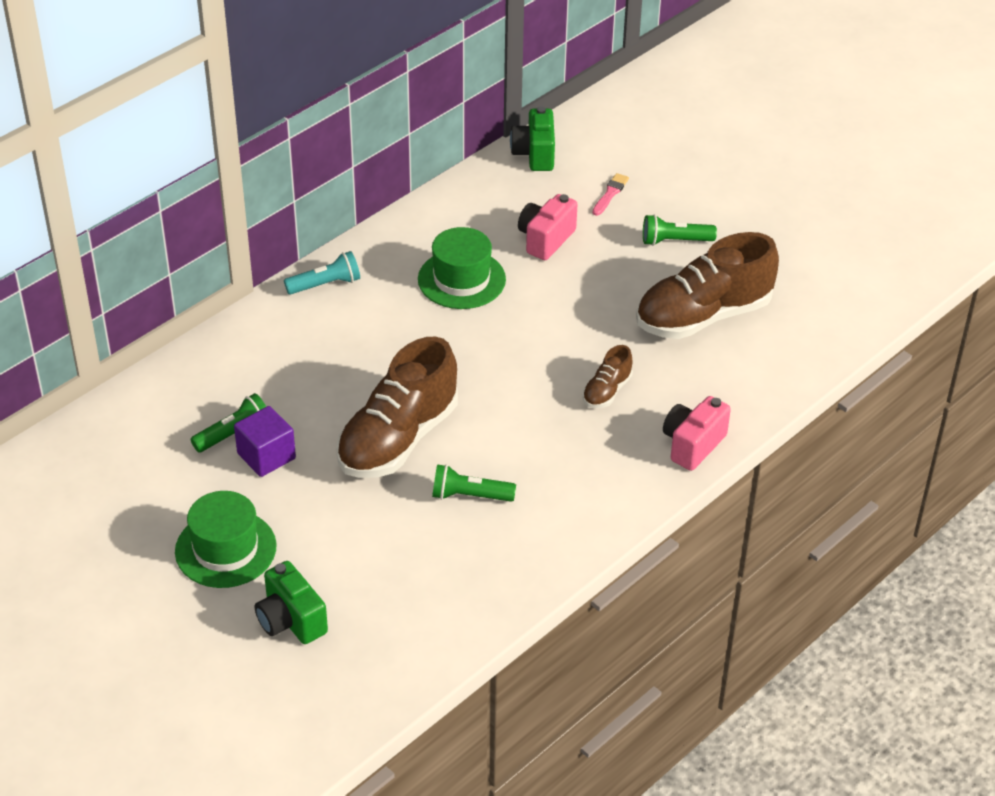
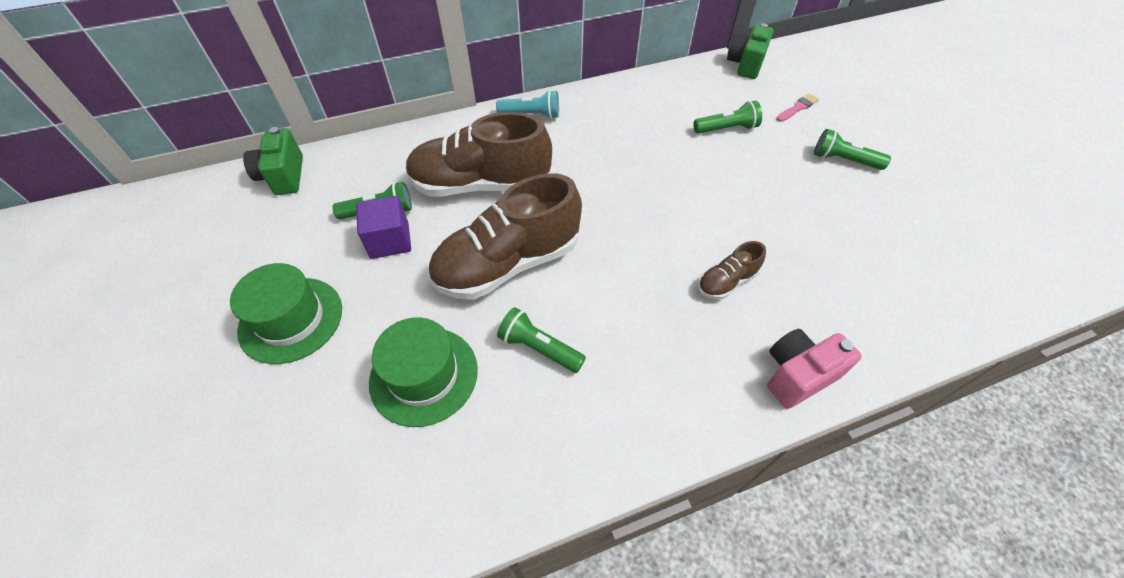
camera: 25 degrees right, 10 degrees up
green camera [255,561,328,644] -> green camera moved to [243,127,303,195]
green hat [418,227,506,309] -> green hat moved to [369,317,478,427]
pink camera [518,194,577,260] -> green flashlight [693,101,762,134]
brown shoe [636,232,779,339] -> brown shoe moved to [406,112,552,196]

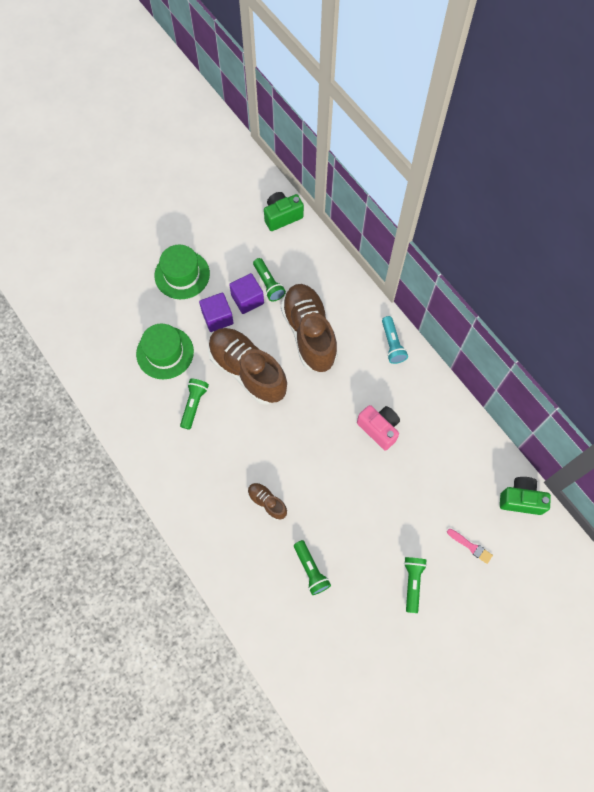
camera: 75 degrees right, 15 degrees up
green flashlight [693,101,762,134] -> green flashlight moved to [294,540,331,595]
pink camera [767,329,862,409] -> pink camera moved to [357,405,400,450]
none -> purple cube [199,292,234,332]

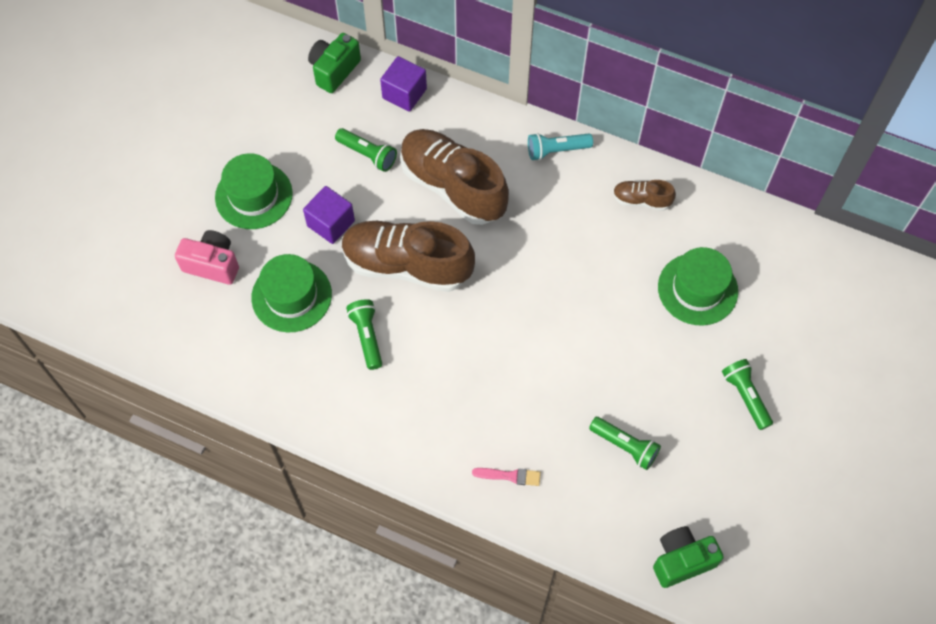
camera: 30 degrees left, 5 degrees down
purple cube [229,273,264,314] -> purple cube moved to [380,56,427,112]
brown shoe [248,483,287,520] -> brown shoe moved to [613,180,676,211]
pink camera [357,405,400,450] -> pink camera moved to [175,230,239,285]
turquoise flashlight [382,316,408,364] -> turquoise flashlight turned 120 degrees clockwise [528,133,593,161]
pink brush [447,529,493,564] -> pink brush moved to [472,468,541,486]
green camera [500,477,551,515] -> green camera moved to [653,526,724,588]
none -> green hat [658,247,738,325]

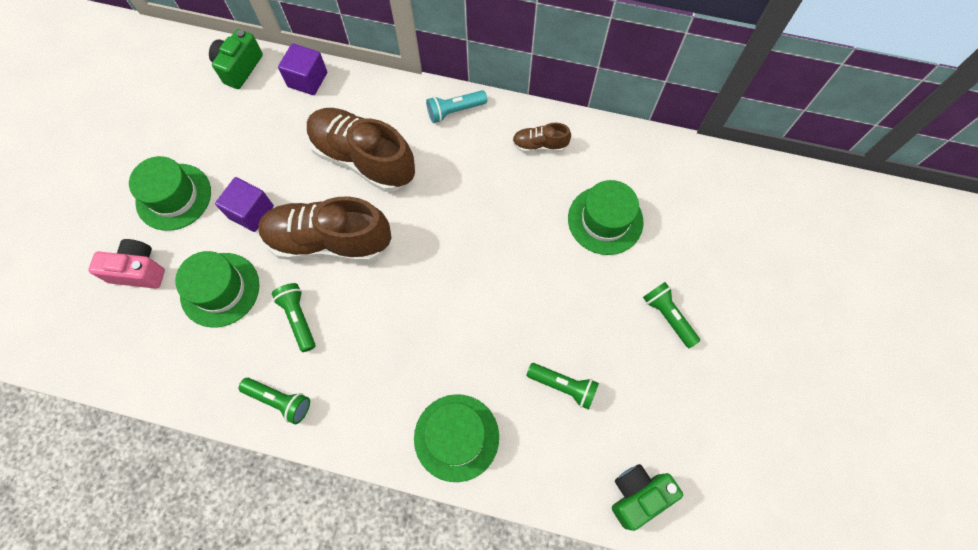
camera: 10 degrees left, 5 degrees up
green flashlight [335,128,397,172] -> green flashlight moved to [239,378,310,424]
pink brush [472,468,541,486] -> green hat [414,394,499,482]

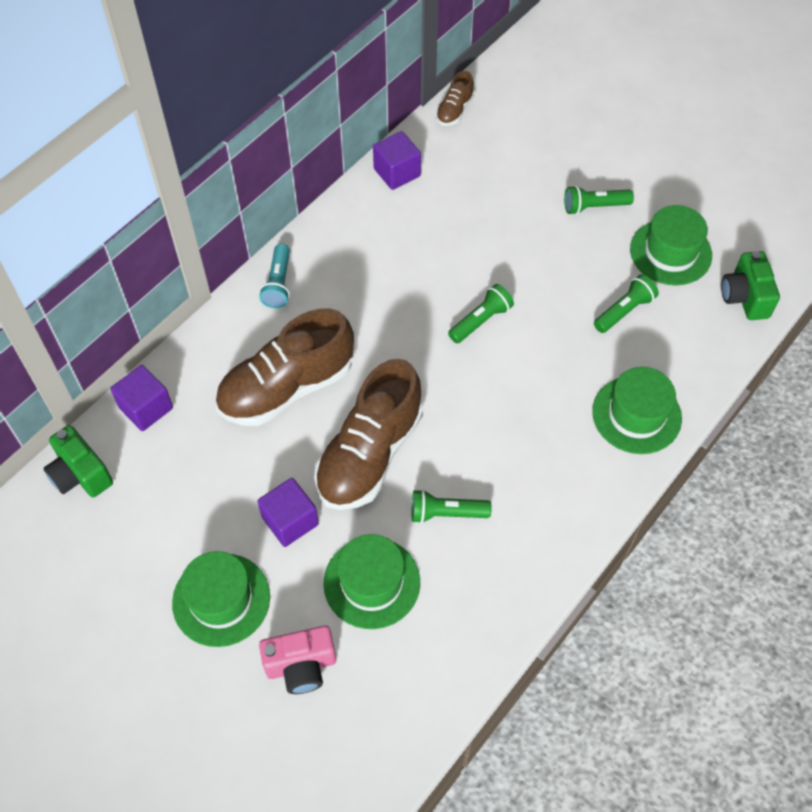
camera: 65 degrees left, 10 degrees down
pink camera [88,239,165,289] -> pink camera turned 135 degrees counterclockwise [259,625,336,694]
green flashlight [239,378,310,424] -> green flashlight moved to [448,284,514,343]
brown shoe [512,123,571,152] -> brown shoe moved to [436,71,474,126]
green hat [568,180,643,255] -> green hat moved to [630,205,712,286]
none -> purple cube [373,131,421,190]

